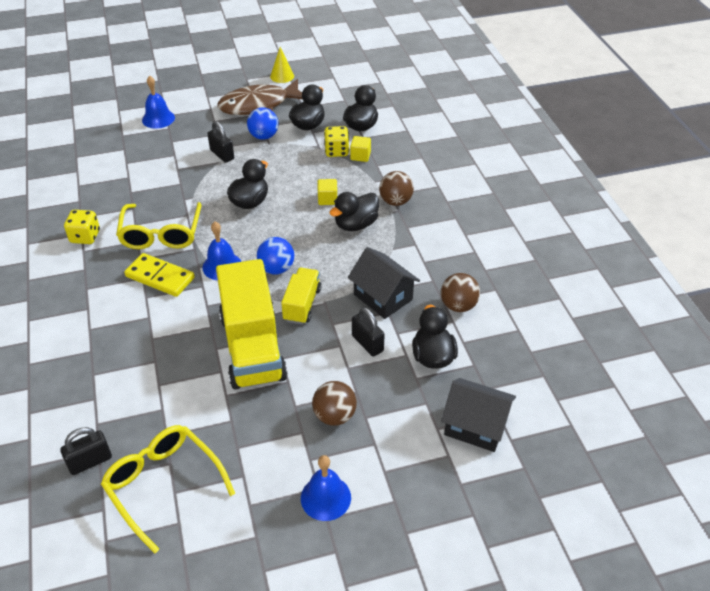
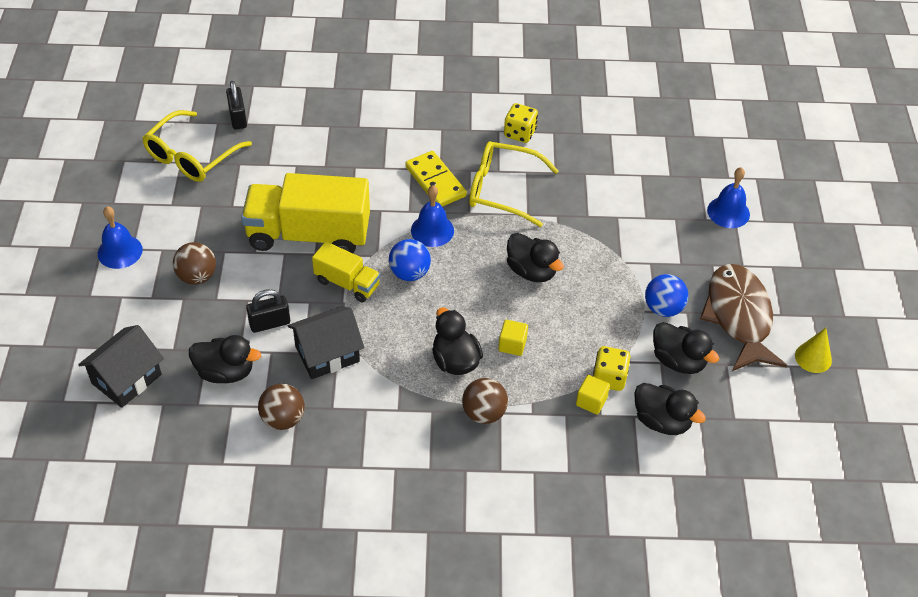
camera: 105 degrees right, 5 degrees up
yellow glasses [101,425,235,553] -> yellow glasses turned 150 degrees clockwise [142,110,252,182]
yellow domino [124,253,195,297] -> yellow domino turned 75 degrees counterclockwise [405,151,467,207]
black padlock [208,121,234,163] -> none

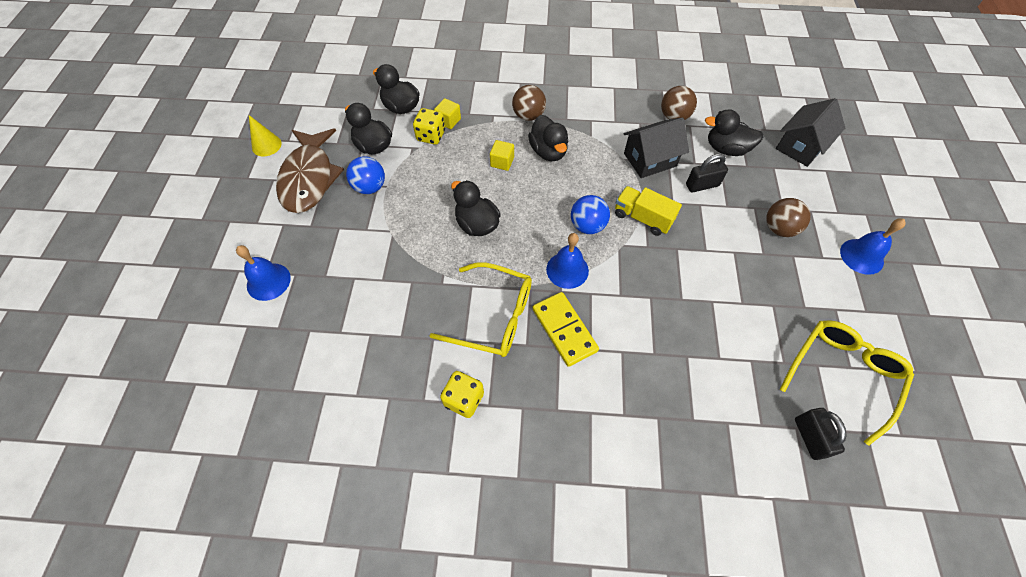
camera: 175 degrees left, 10 degrees up
yellow truck [241,173,370,253] -> none

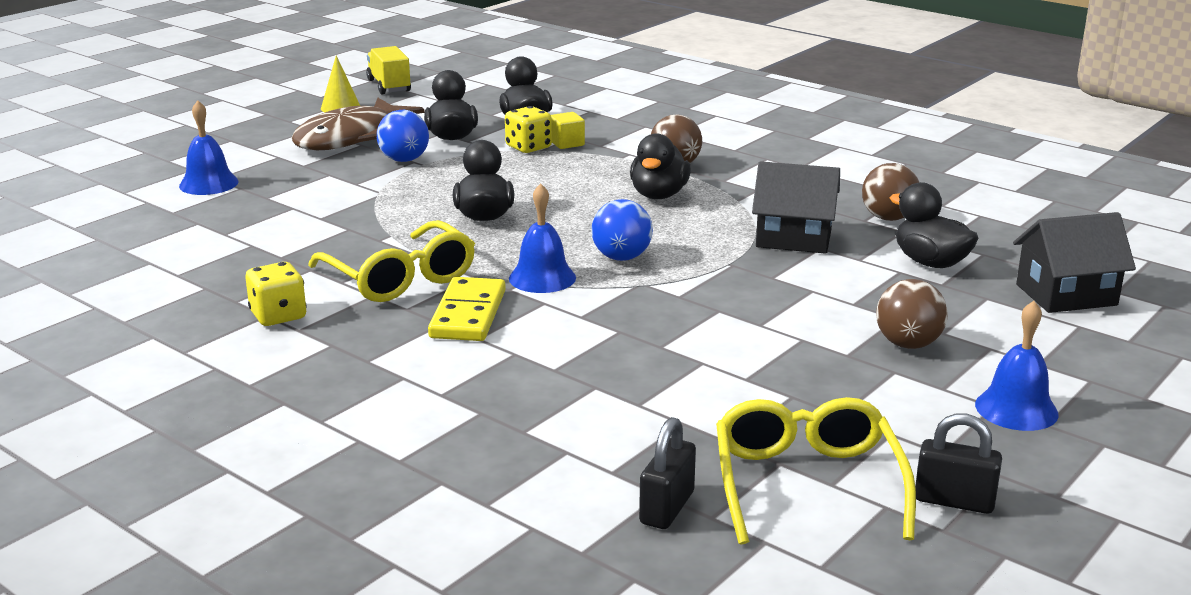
camera: 35 degrees right, 35 degrees down
yellow cube [490,140,514,171] -> none
yellow truck [615,186,682,236] -> yellow truck moved to [366,46,411,94]
black padlock [686,154,728,193] -> black padlock moved to [915,414,1002,514]
yellow glasses [779,320,914,446] -> yellow glasses turned 75 degrees counterclockwise [716,397,916,545]

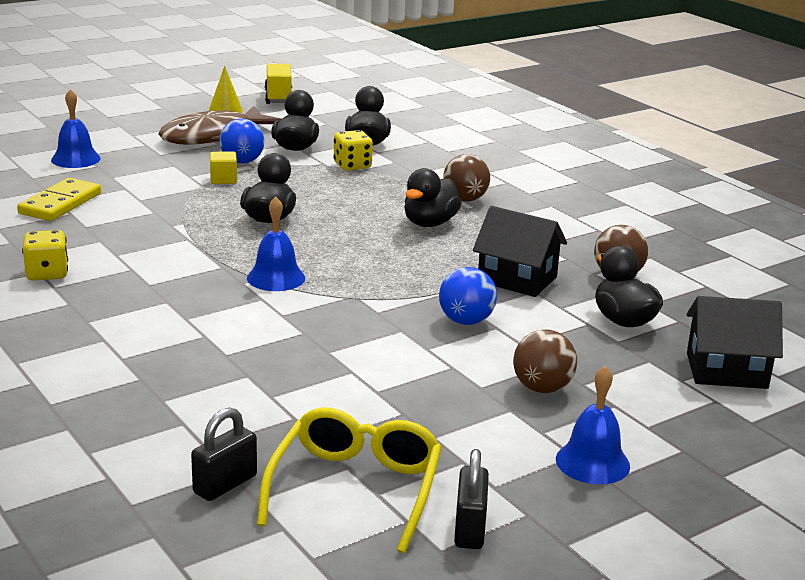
camera: 15 degrees right, 0 degrees up
yellow glasses [308,220,475,302] -> none
yellow domino [428,277,506,341] -> yellow domino moved to [17,178,101,221]
yellow cube [551,112,585,149] -> yellow cube moved to [210,151,237,184]
blue ball [591,199,653,261] -> blue ball moved to [439,267,497,325]
black padlock [915,414,1002,514] -> black padlock turned 60 degrees clockwise [454,449,489,549]

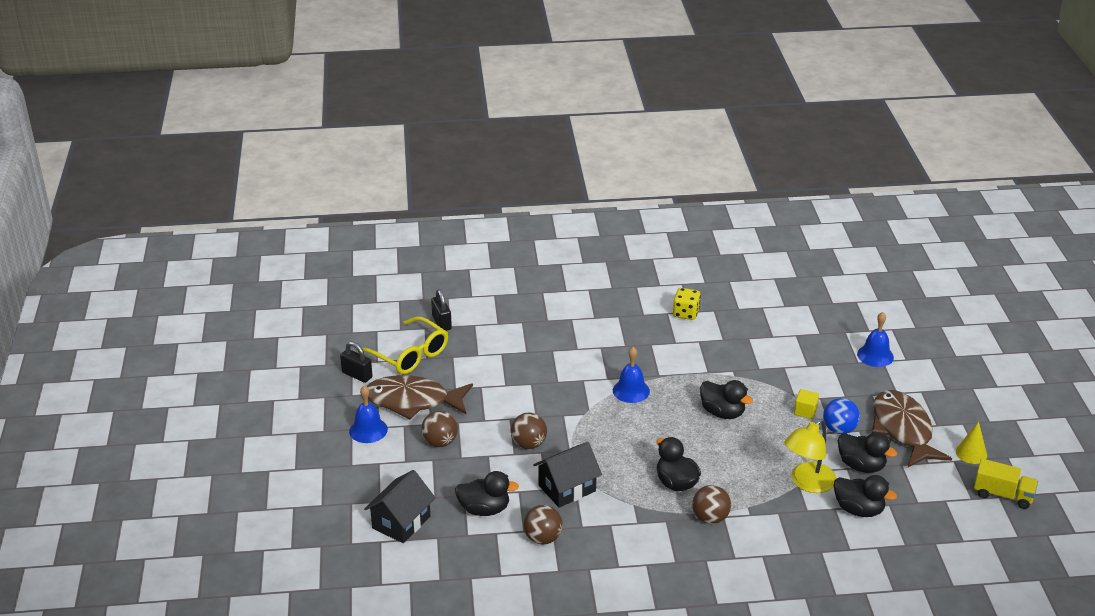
camera: 120 degrees right, 10 degrees up
yellow domino [17,178,101,221] -> none
yellow dice [333,130,373,171] -> yellow lamp [784,419,836,493]
blue ball [439,267,497,325] -> brown ball [511,413,547,449]
none -> brown fish [367,375,473,420]

